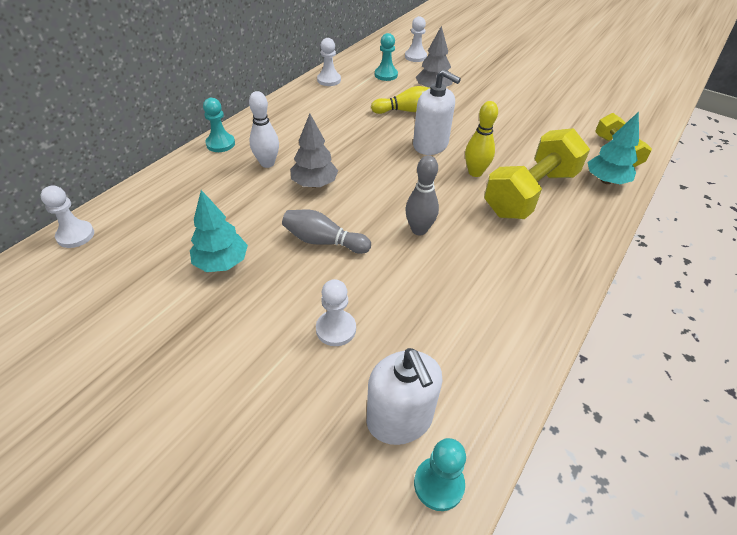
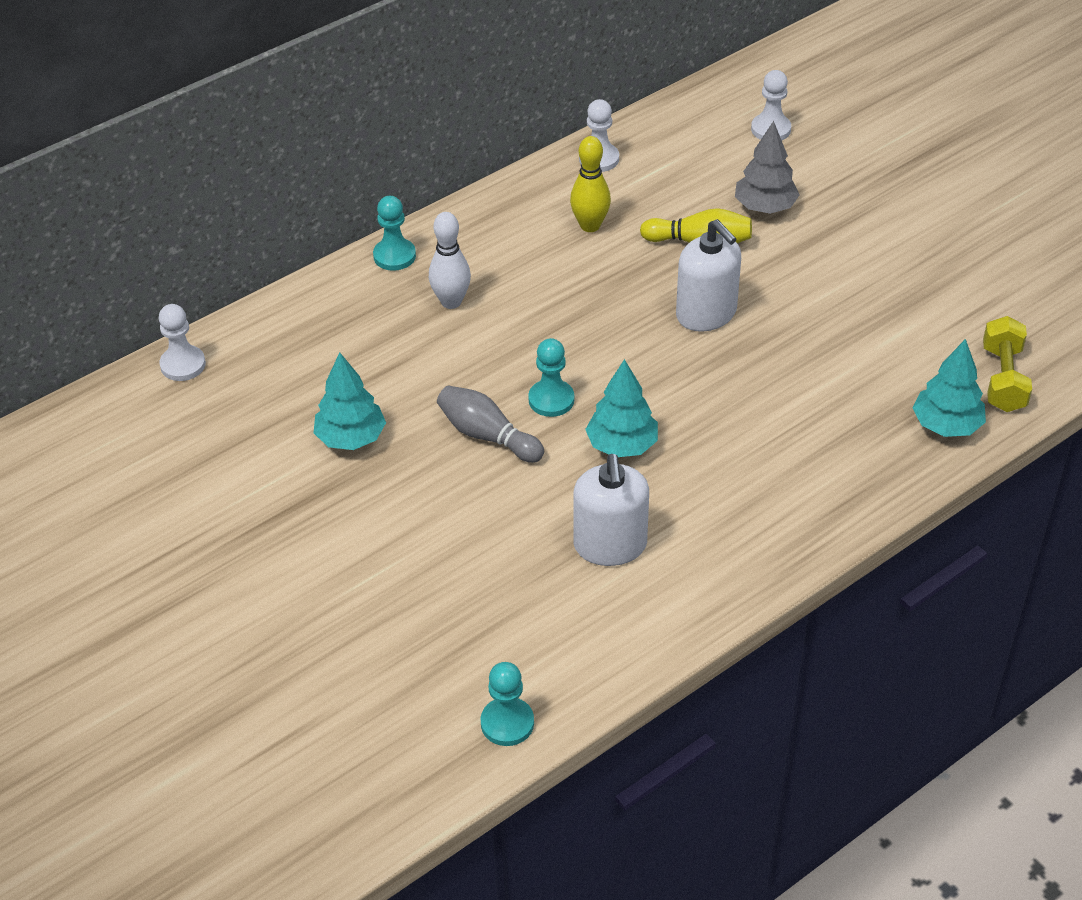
camera: 20 degrees right, 0 degrees up
grey tree [290,113,338,188] -> none
white pawn [316,279,356,346] -> none
white soap dispenser [367,348,443,445] -> white soap dispenser moved to [573,454,649,566]
turquoise pawn [375,33,398,81] -> turquoise pawn moved to [528,338,574,417]
grey bowling pin [405,155,439,235] -> turquoise tree [585,359,658,457]
yellow bowling pin [465,101,498,177] -> yellow bowling pin moved to [570,136,611,232]
yellow dumbbell [484,128,590,219] -> none

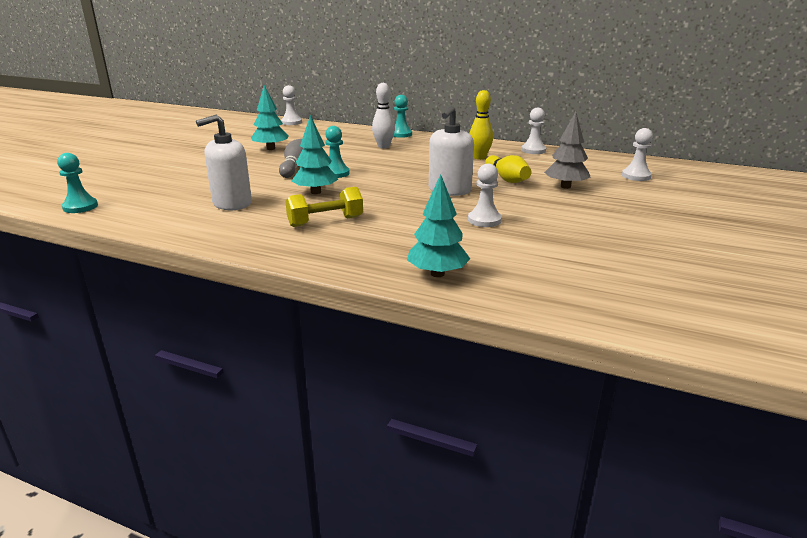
camera: 60 degrees right, 20 degrees down
yellow dumbbell [983,316,1032,412] -> yellow dumbbell moved to [285,187,363,227]
none -> white pawn [468,163,502,227]

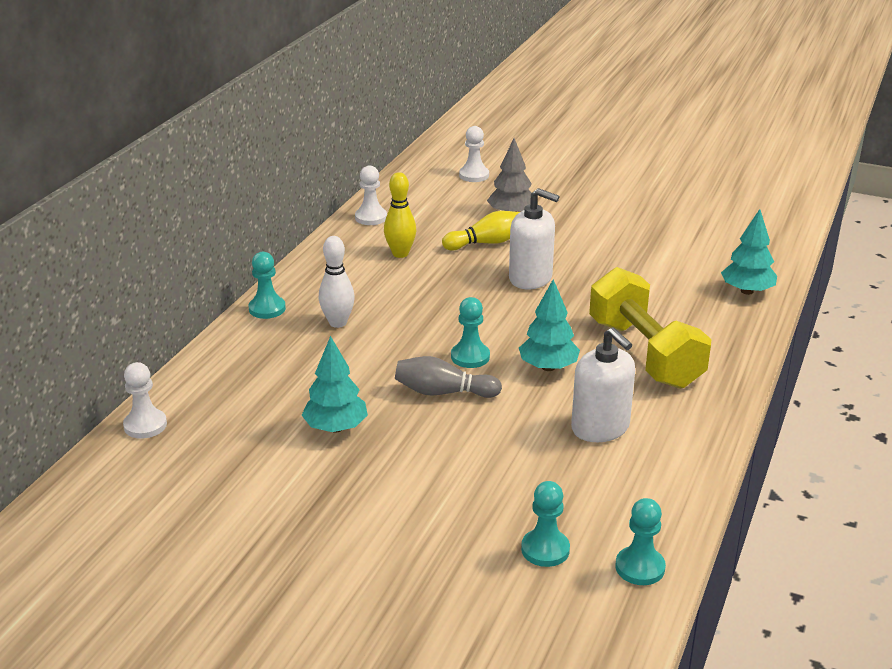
camera: 90 degrees left, 5 degrees up
yellow dumbbell [285,187,363,227] -> yellow dumbbell [589,267,711,389], size x1.74
white pawn [468,163,502,227] -> none
none -> turquoise pawn [521,481,570,567]

